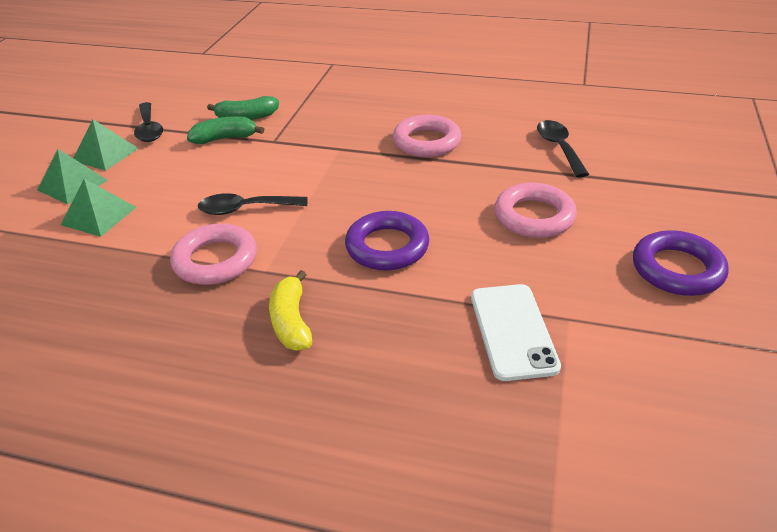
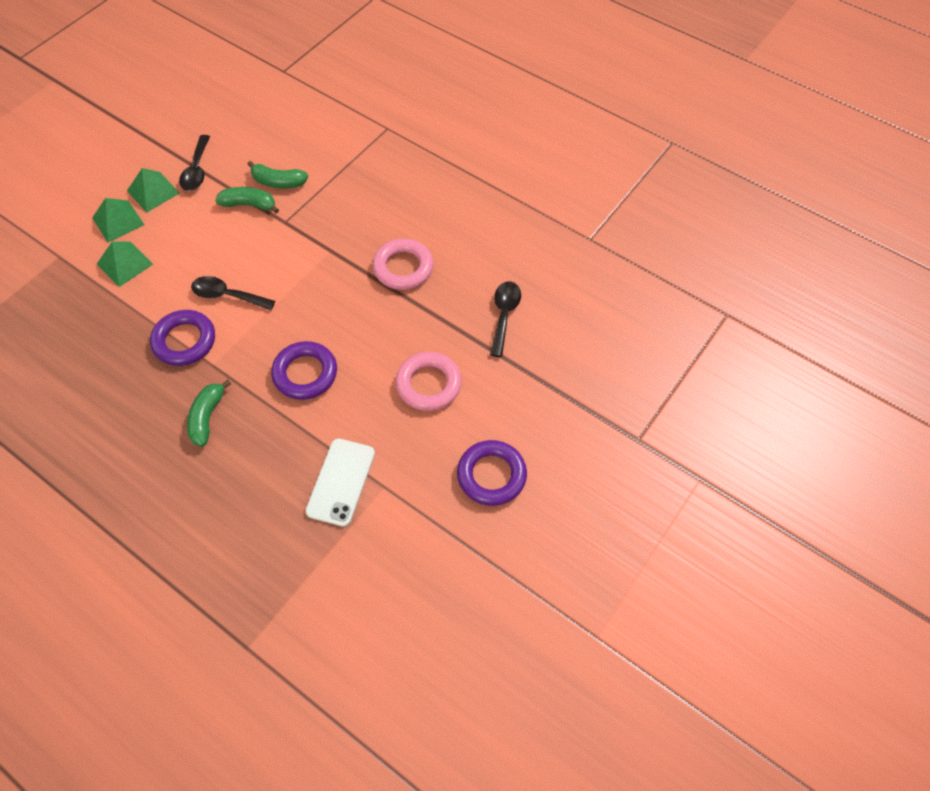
camera: 20 degrees right, 20 degrees up
pink ring [170,223,257,285] -> purple ring [150,310,215,366]
yellow banana [269,270,312,351] -> green banana [187,380,231,447]

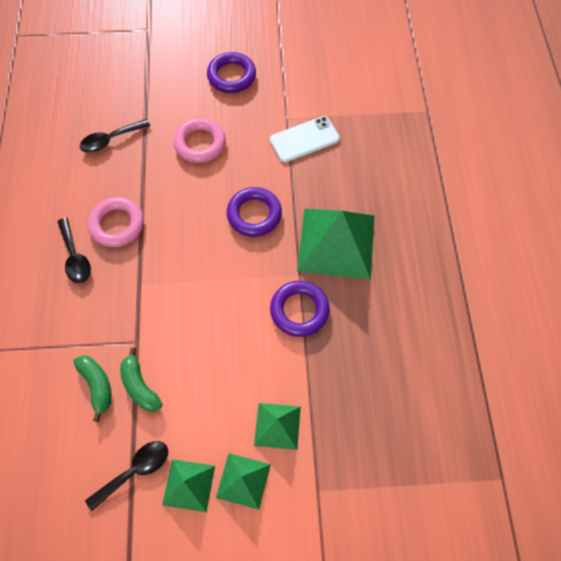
camera: 130 degrees left, 5 degrees up
green banana [187,380,231,447] -> green pyramid [297,208,375,279]
black spoon [191,276,275,310] -> black spoon moved to [57,218,91,283]

